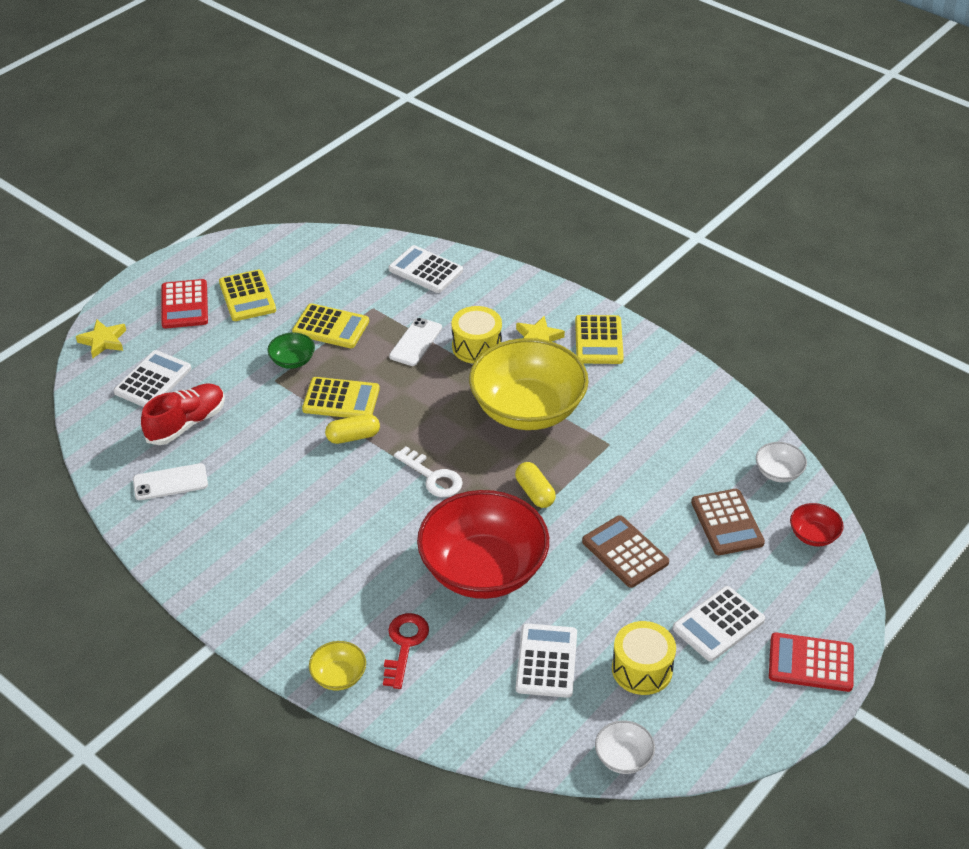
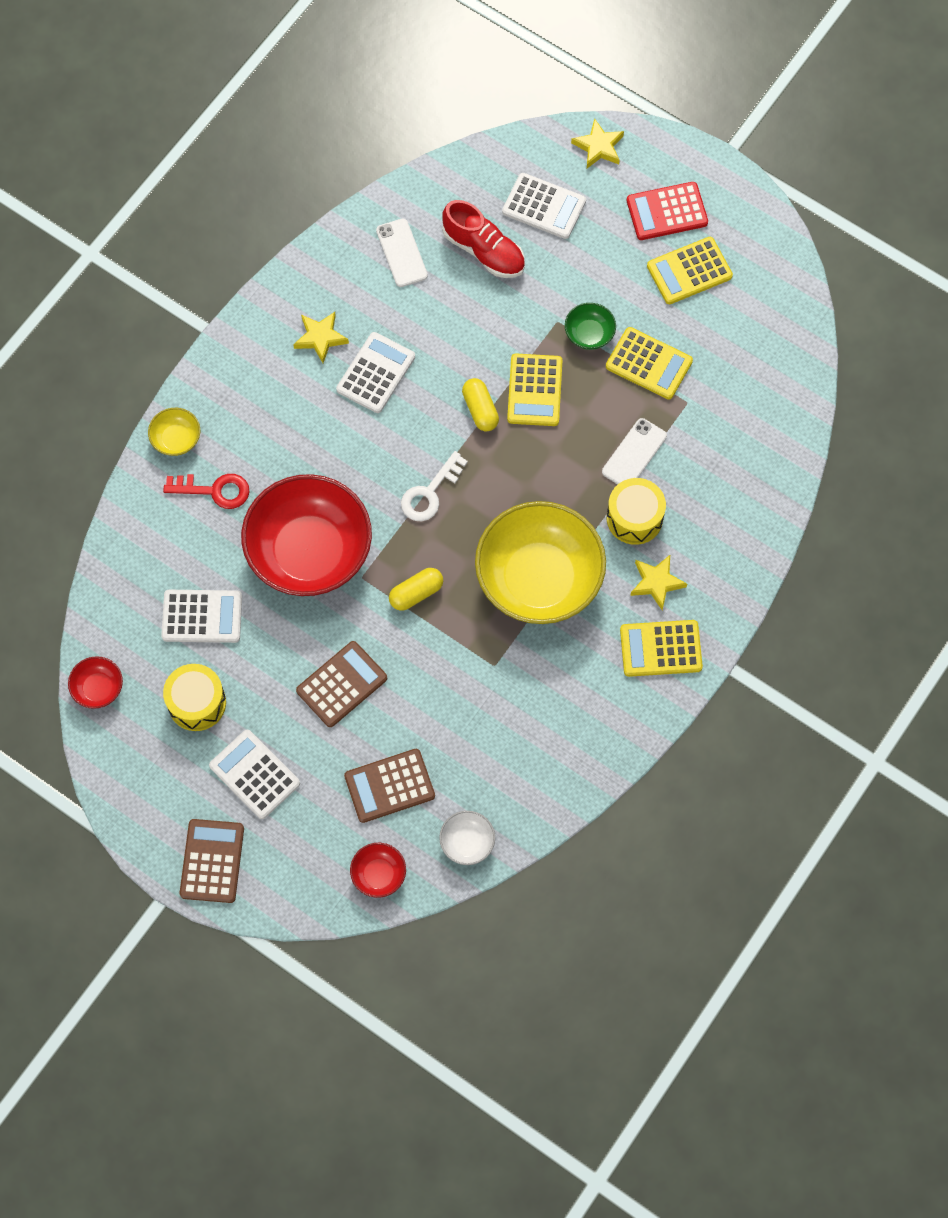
camera: 85 degrees right, 25 degrees up
yellow calculator [292,303,369,348] -> yellow calculator turned 75 degrees counterclockwise [606,327,693,400]
white calculator [389,245,463,293] -> white calculator moved to [336,332,415,413]
white phone [389,318,442,366] -> white phone turned 75 degrees counterclockwise [602,418,667,485]
white bowl [595,720,655,774] -> red bowl [68,656,123,709]
red calculator [769,633,854,692] -> brown calculator [180,819,244,903]
none -> yellow star [293,312,349,363]

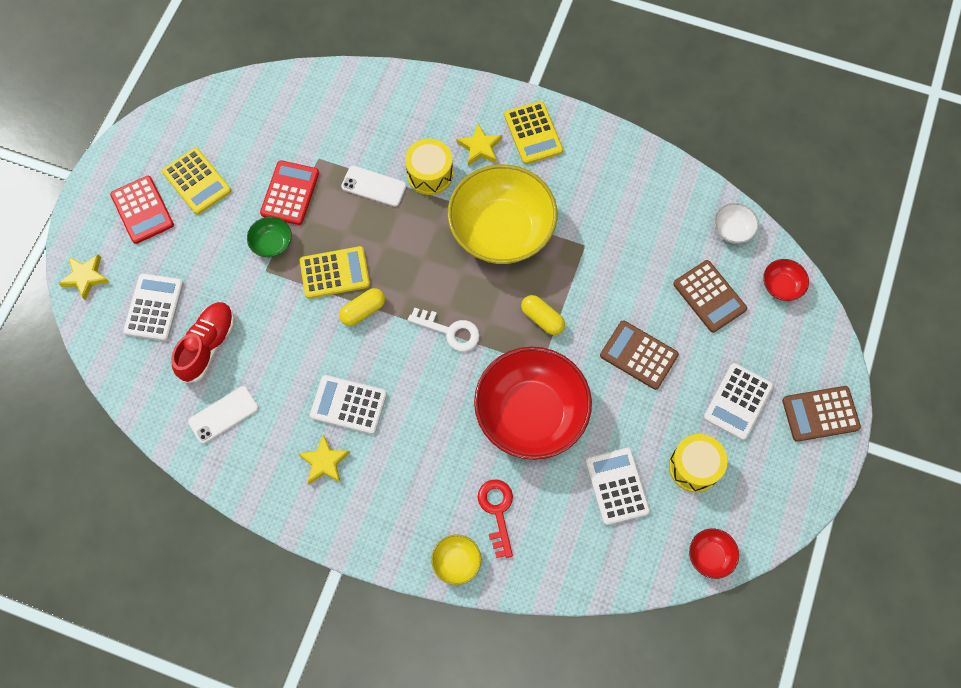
camera: 105 degrees left, 0 degrees up
yellow calculator [606,327,693,400] -> red calculator [260,160,319,225]

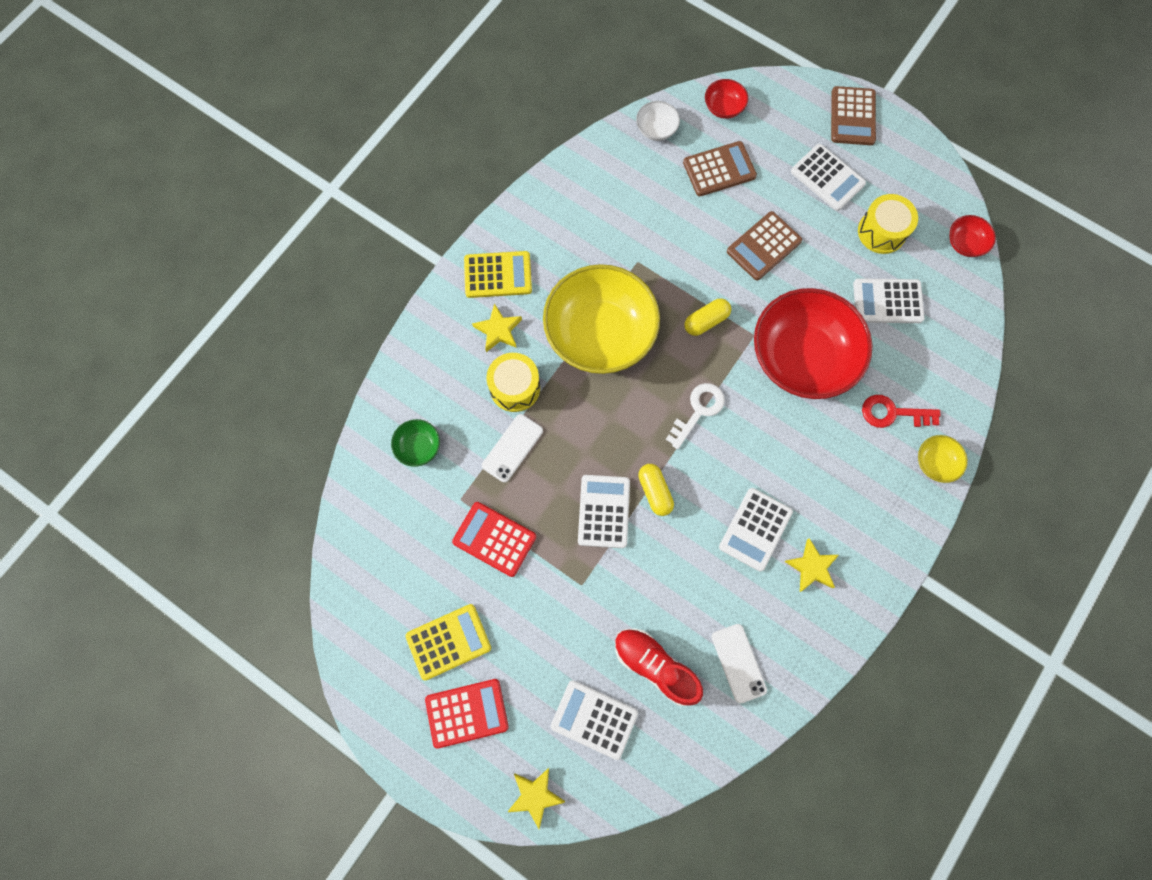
camera: 75 degrees left, 5 degrees up
green bowl [247,216,292,257] -> green bowl moved to [391,419,440,467]
yellow calculator [300,246,370,299] -> white calculator [578,475,630,548]

